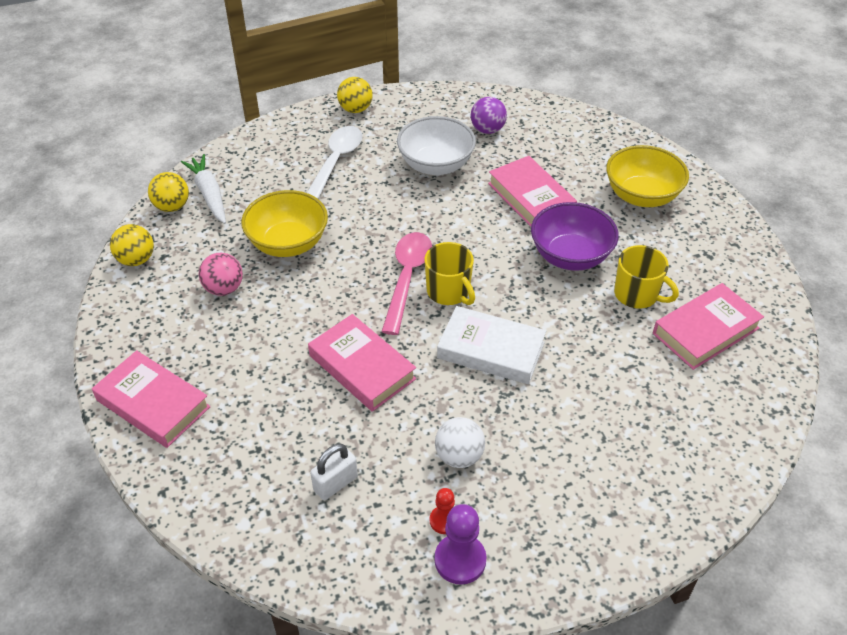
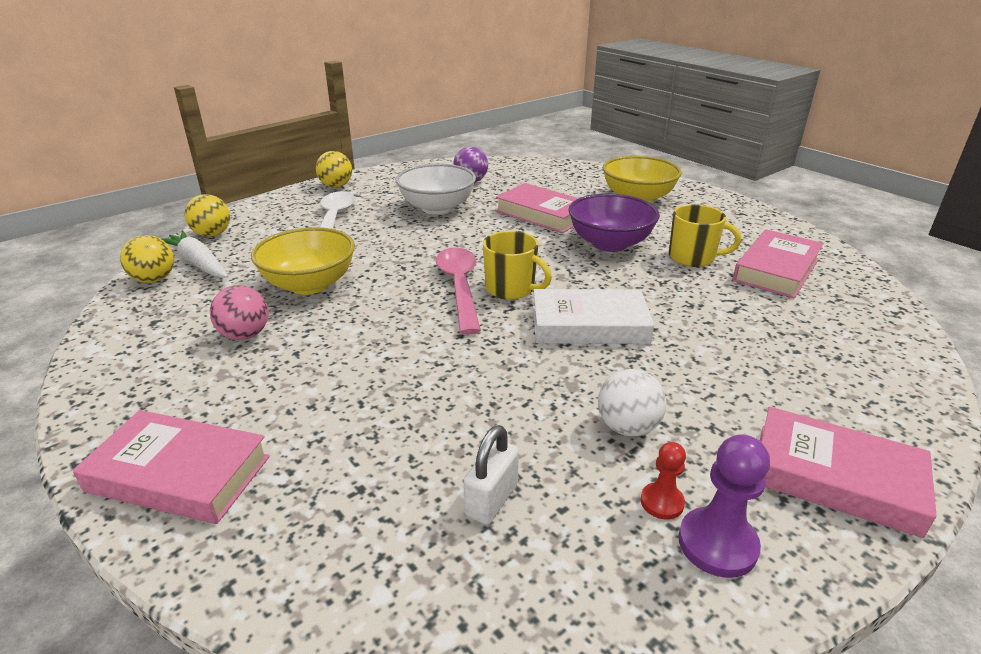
camera: 20 degrees left, 15 degrees down
yellow ball [110,224,154,266] -> yellow ball moved to [185,194,230,237]
pink book [308,314,416,412] -> pink book moved to [760,407,937,538]

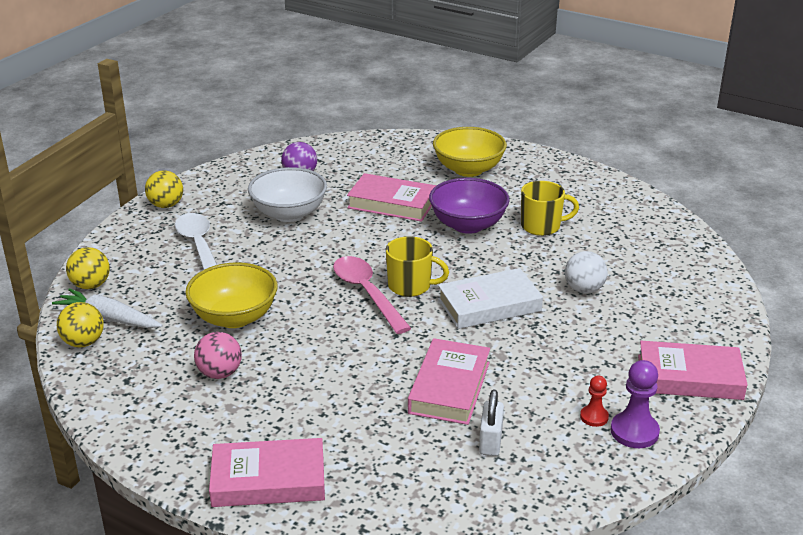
camera: 20 degrees left, 0 degrees up
white ball [598,369,667,436] -> white ball moved to [565,251,608,294]
pink book [733,229,824,298] -> pink book moved to [408,338,490,425]

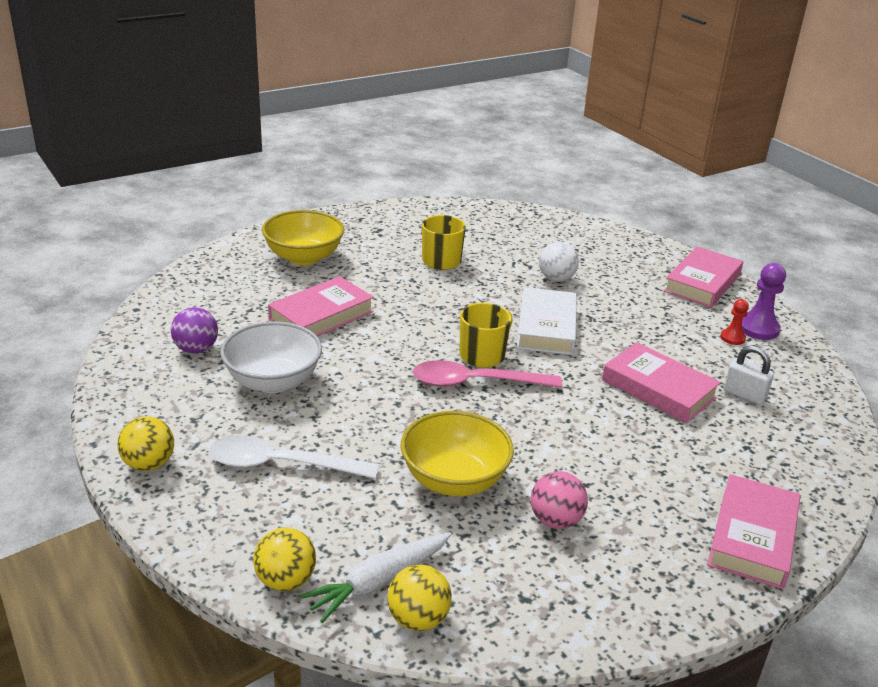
camera: 65 degrees left, 0 degrees up
purple bowl [429,178,510,234] -> none

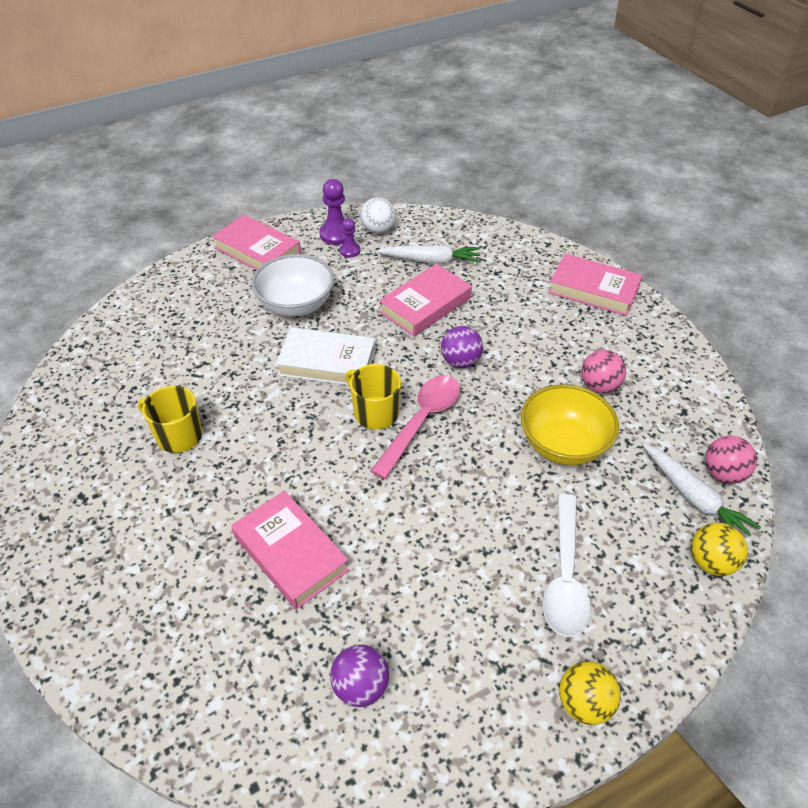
camera: 85 degrees left, 15 degrees up
white bowl [220,322,322,393] -> white bowl moved to [251,254,334,316]
yellow bowl [262,210,344,265] -> none
yellow ball [387,564,452,631] -> pink ball [705,436,757,484]
pink spoon [413,360,562,388] -> pink spoon turned 150 degrees counterclockwise [371,375,460,479]
white ball [539,242,579,282] -> white ball moved to [360,197,396,234]
red pawn [720,299,749,345] -> purple pawn [340,218,360,258]
white padlock [724,345,774,405] -> white carrot [377,245,481,264]
none -> purple ball [441,326,483,368]

